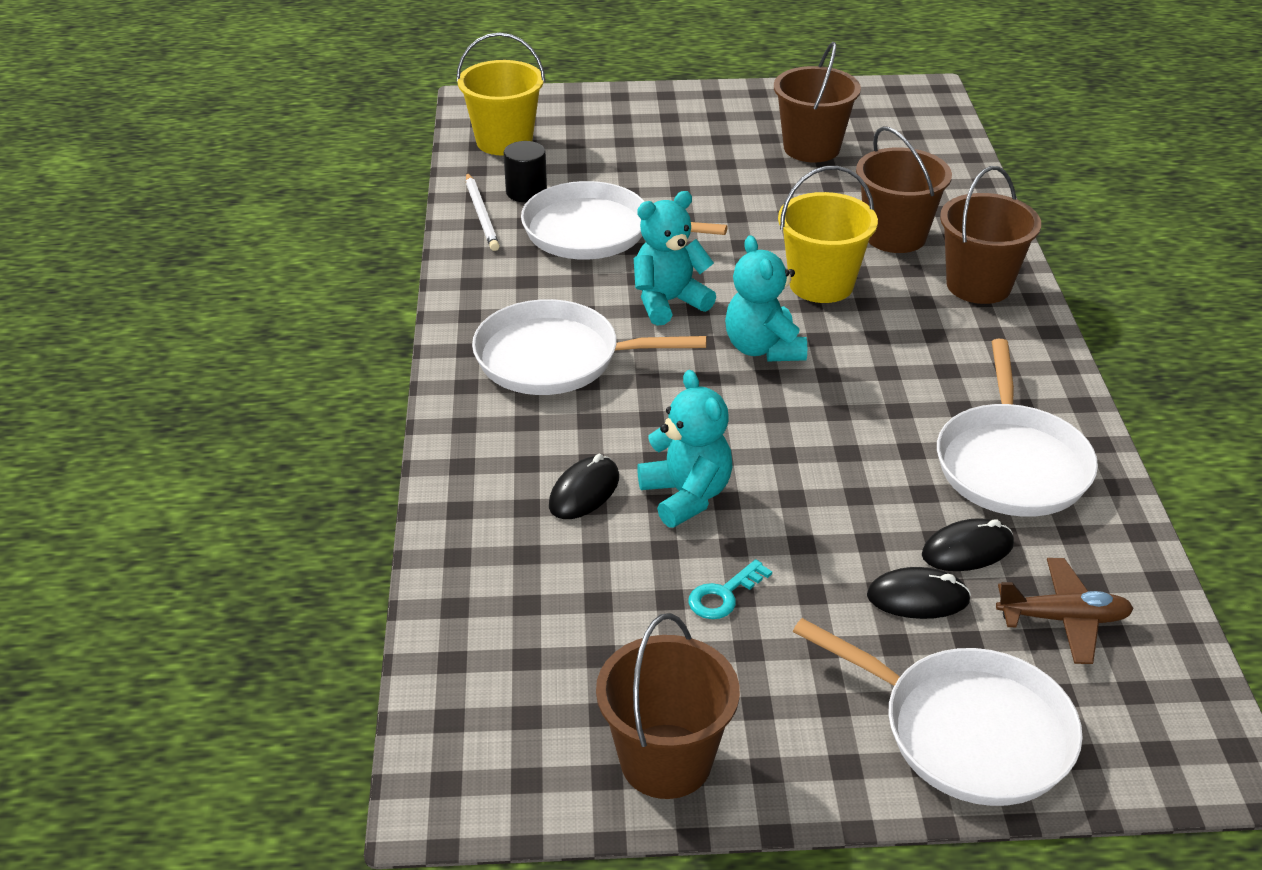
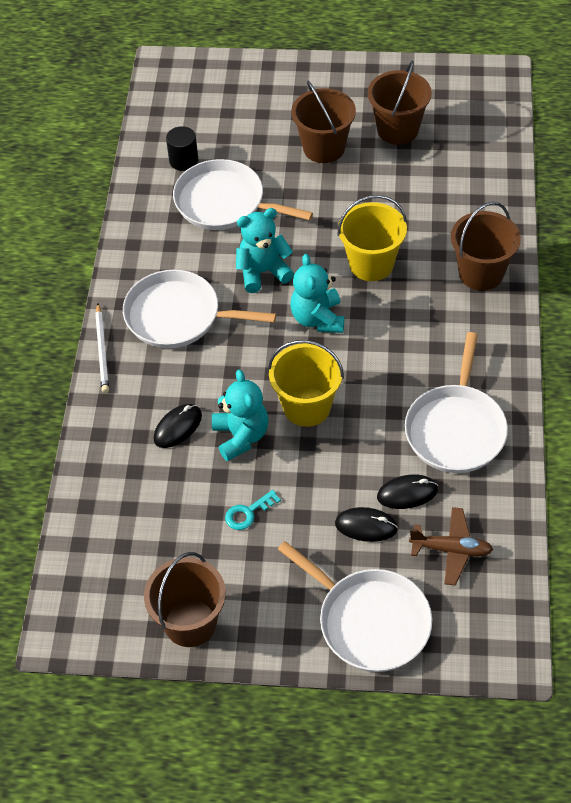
camera: 10 degrees right, 15 degrees up
yellow bucket [456,32,545,156] -> yellow bucket moved to [268,340,344,427]
white pencil [466,173,500,251] -> white pencil moved to [95,304,109,393]
brown bucket [856,126,952,253] -> brown bucket moved to [291,81,356,163]

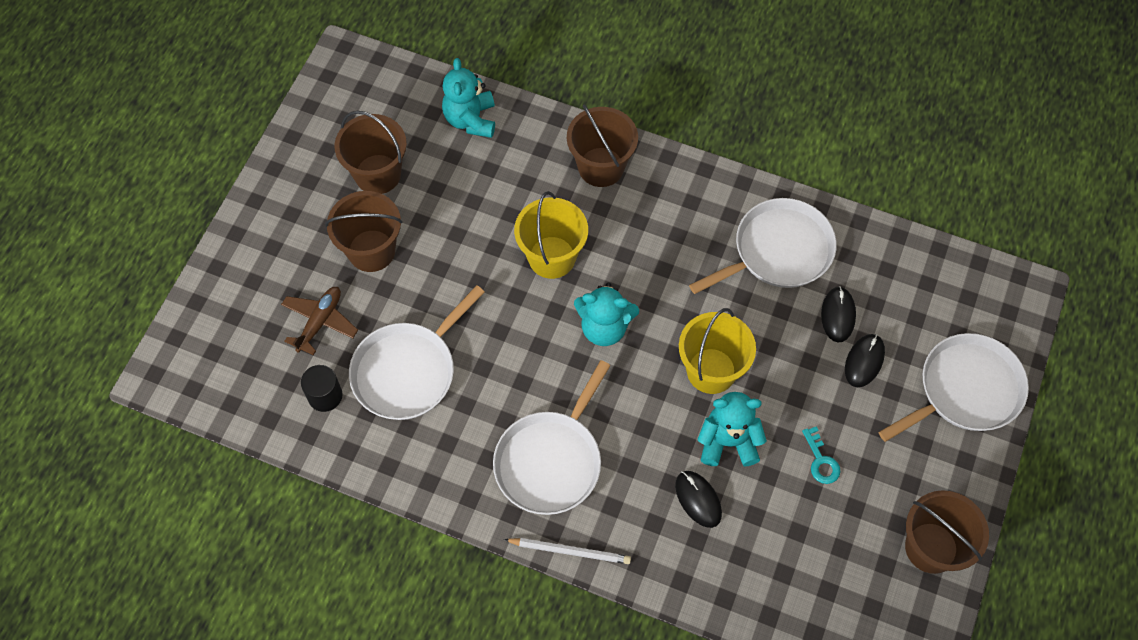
camera: 75 degrees left, 10 degrees up
turquoise teddy bear [236,208,294,293] -> turquoise teddy bear moved to [442,58,495,138]
white pan [405,332,508,473] -> white pan turned 60 degrees counterclockwise [689,198,837,294]
brown plane [409,507,493,586] -> brown plane moved to [281,287,358,355]

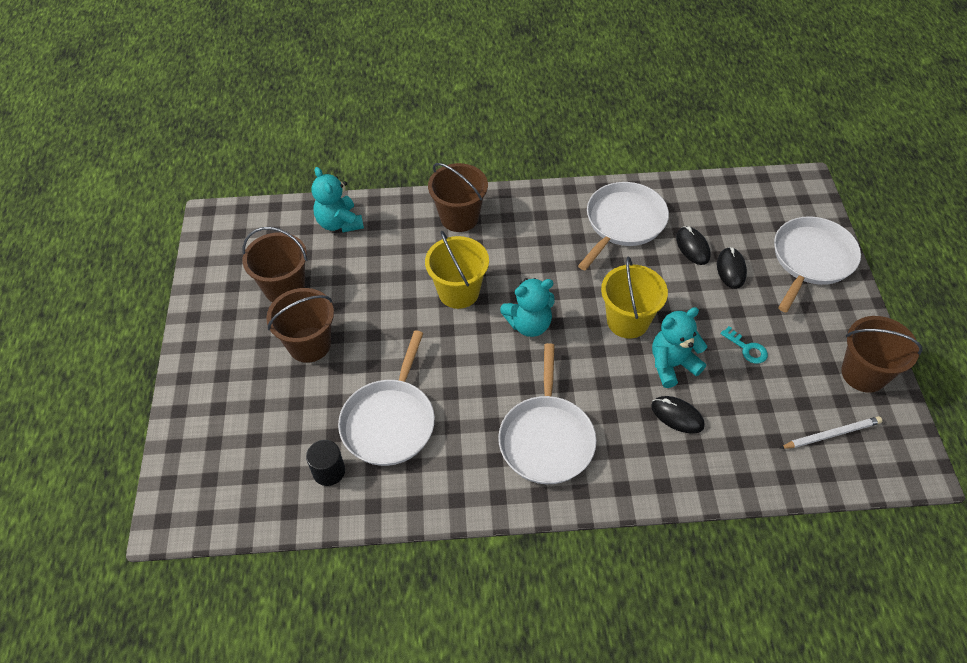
camera: 25 degrees left, 10 degrees down
brown plane [281,287,358,355] -> none
white pencil [504,538,631,564] -> white pencil moved to [780,416,882,449]

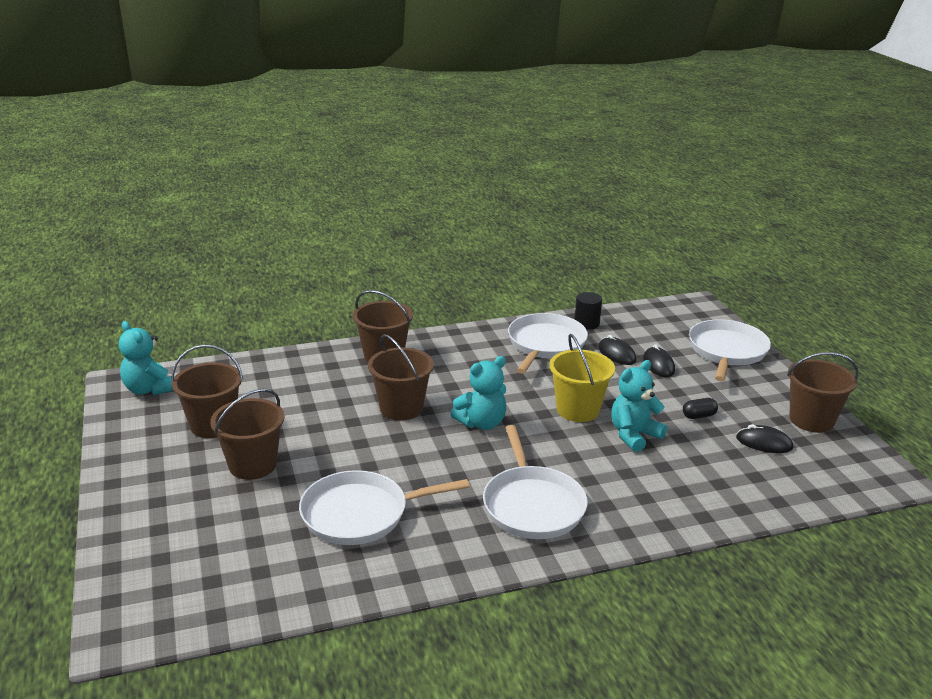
camera: 15 degrees left, 25 degrees down
black cylinder [306,440,345,486] -> black cylinder moved to [574,292,602,329]
turquoise teddy bear [312,167,364,233] -> turquoise teddy bear moved to [119,321,175,396]
white pan [338,330,435,466] -> white pan turned 75 degrees clockwise [299,470,469,545]
yellow bucket [425,231,489,309] -> brown bucket [368,334,434,420]
black mouse [651,396,705,434] -> black mouse moved to [736,424,793,453]
turquoise key [721,326,768,364] -> black capsule [683,398,718,419]
white pencil [780,416,882,449] -> none

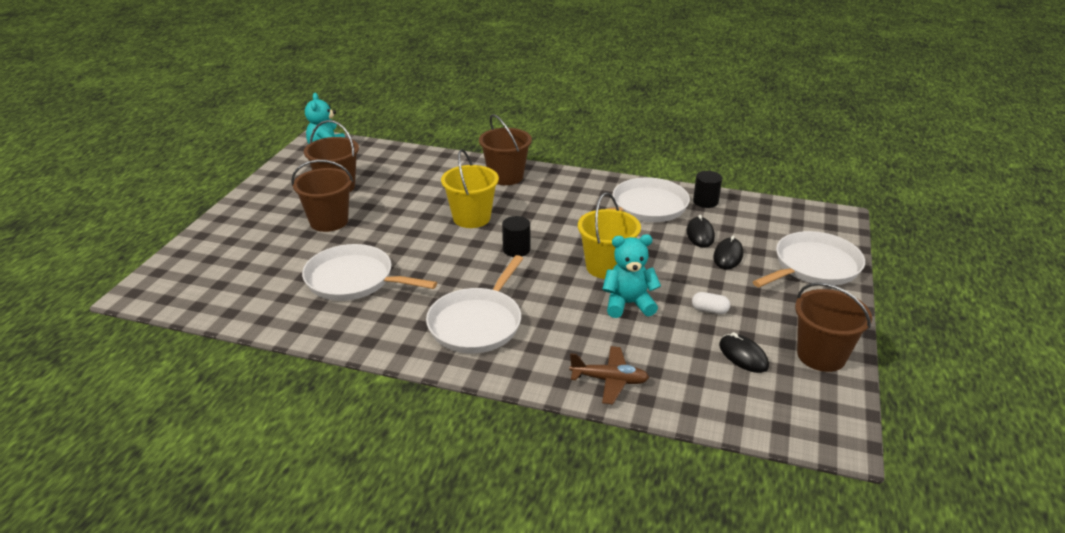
camera: 35 degrees right, 5 degrees up
brown bucket [368,334,434,420] -> yellow bucket [441,149,499,228]
turquoise teddy bear [451,356,507,430] -> black cylinder [502,216,530,257]
black capsule [683,398,718,419] -> white capsule [692,292,730,315]
none -> brown plane [569,346,649,404]

